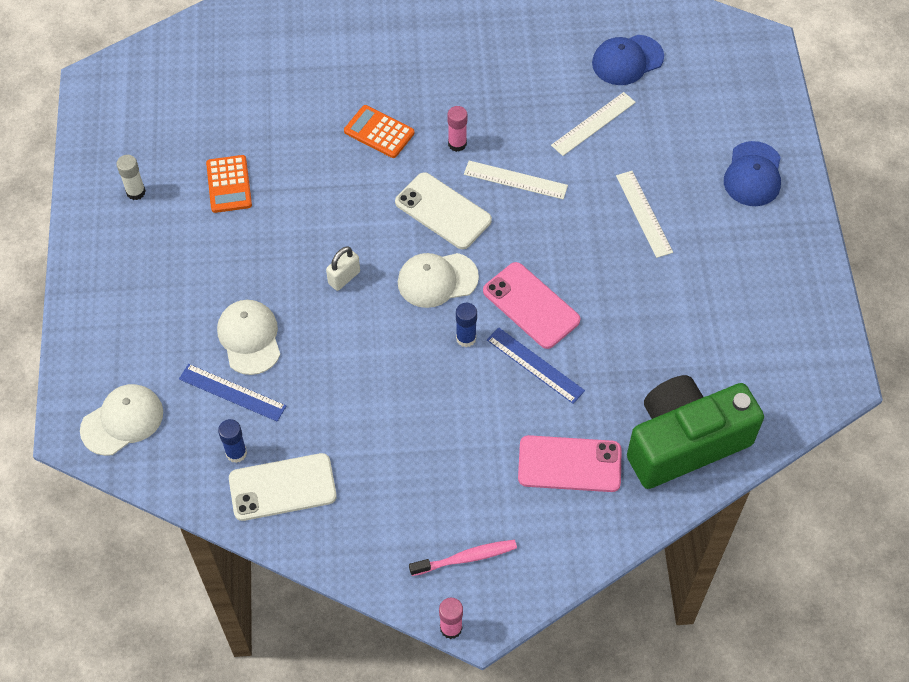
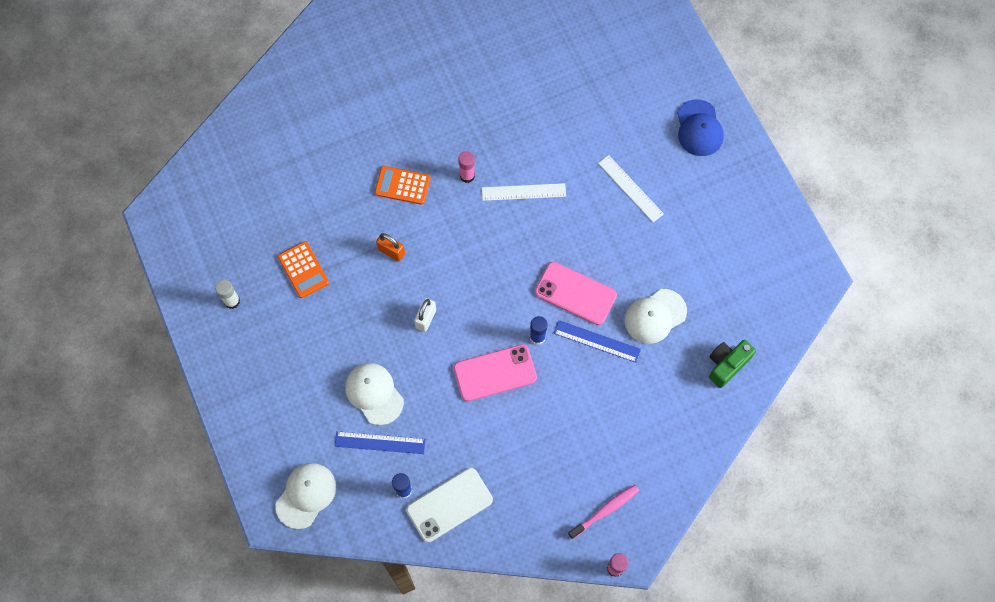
camera: 20 degrees left, 10 degrees up
white phone [395,172,492,249] -> none
white cap [398,253,479,308] -> white cap moved to [625,289,687,344]
pink phone [518,435,622,492] -> pink phone moved to [454,344,537,401]
white ruler [551,92,636,156] -> none
blue cap [592,35,664,85] -> none
green camera [627,375,764,489] -> green camera [709,340,756,388], size x0.50
none -> orange padlock [376,233,405,261]

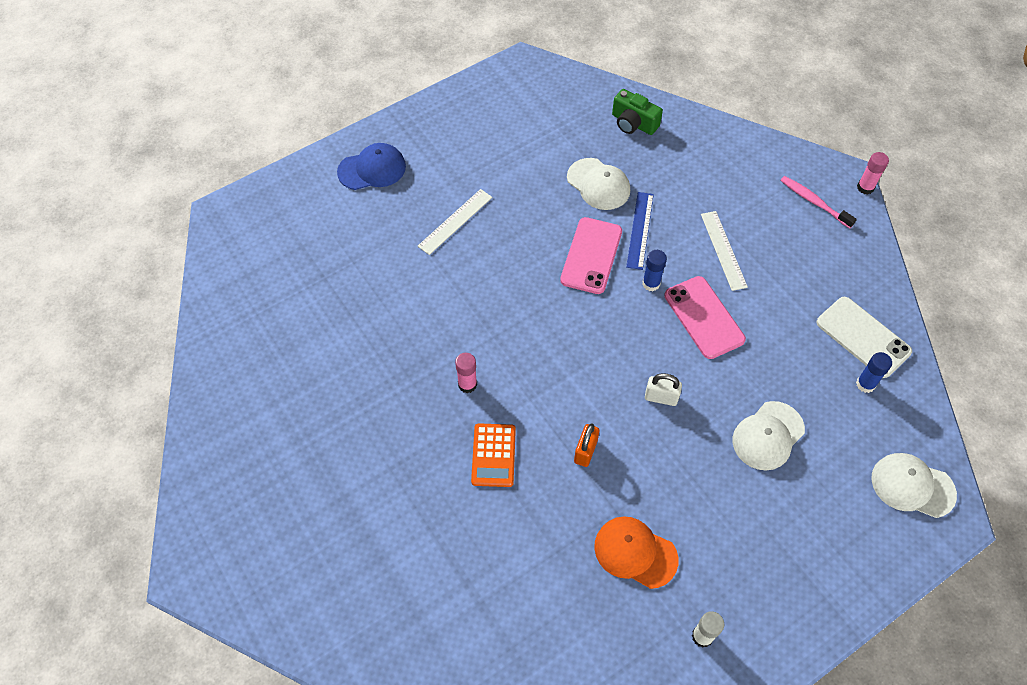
camera: 100 degrees left, 10 degrees down
orange calculator [278,241,329,298] -> orange cap [594,516,678,589]
blue ruler [335,431,426,454] -> none
white ruler [482,183,566,201] -> white ruler moved to [701,211,748,291]

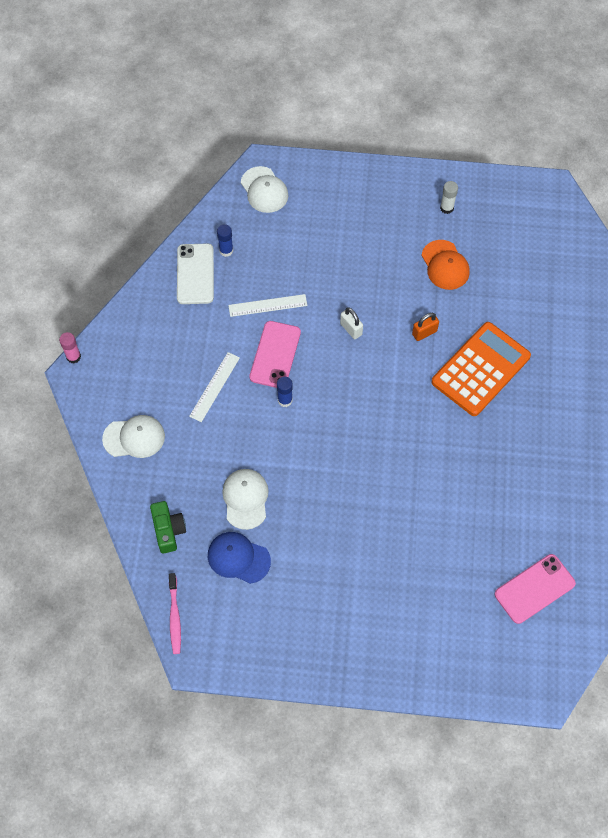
camera: 140 degrees left, 5 degrees up
blue cap [337,143,406,190] -> blue cap moved to [208,532,271,584]
white ruler [418,189,492,255] -> white ruler moved to [228,294,307,317]
pink glue stick [455,353,477,393] -> none
orange calculator [471,423,516,487] -> orange calculator [431,322,531,416], size x1.88
pink phone [560,217,622,294] -> pink phone moved to [495,554,576,624]
blue ruler [626,192,654,270] -> none
white cap [733,401,805,470] -> white cap moved to [102,415,165,458]
pink toothbrush [780,176,857,228] -> pink toothbrush moved to [169,573,181,654]

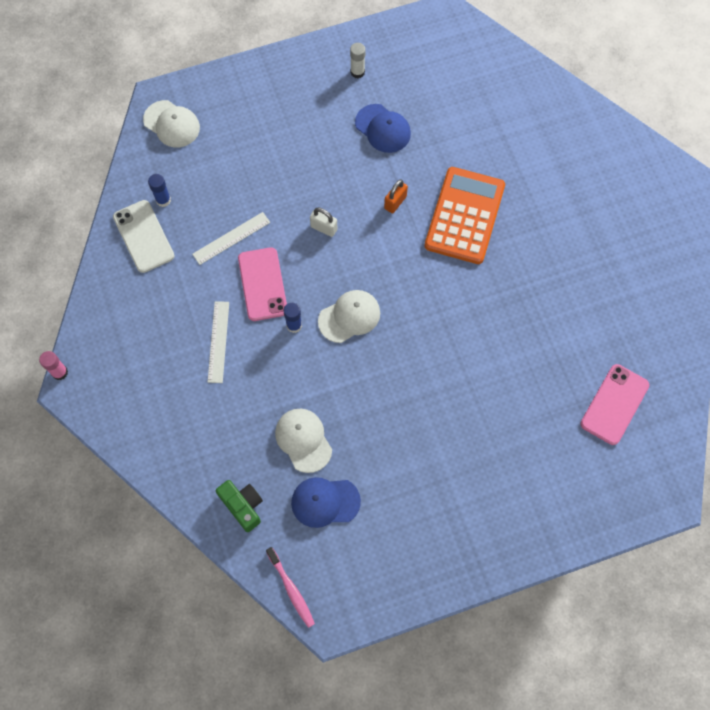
camera: 25 degrees left, 5 degrees up
white cap [102,415,165,458] -> white cap moved to [318,290,380,343]
orange cap [421,240,470,290] -> blue cap [355,104,411,153]

